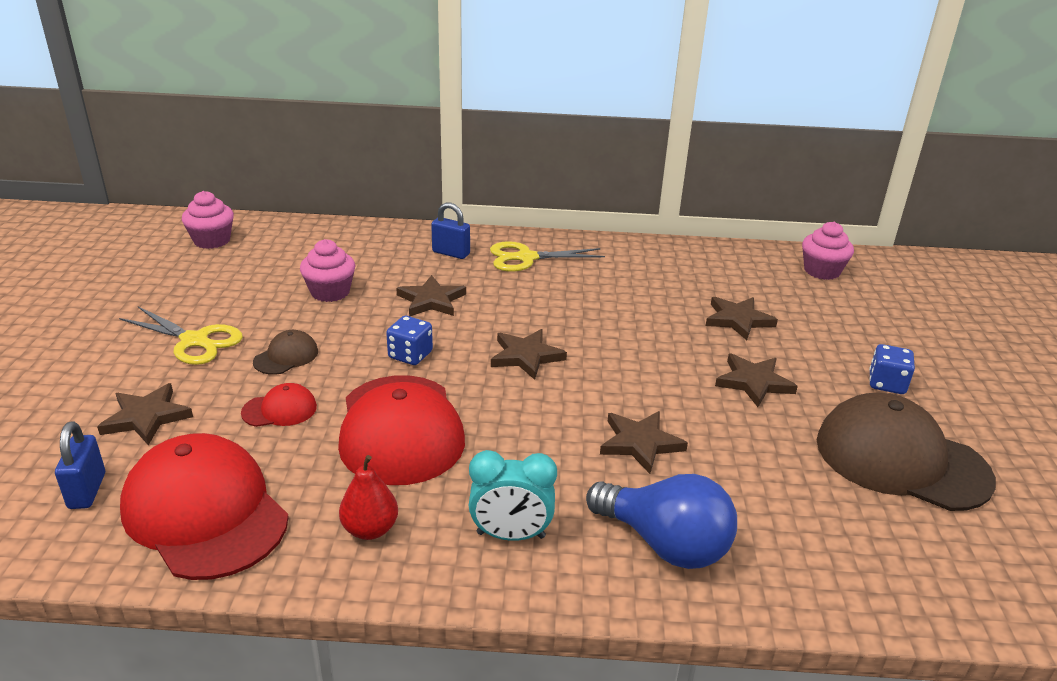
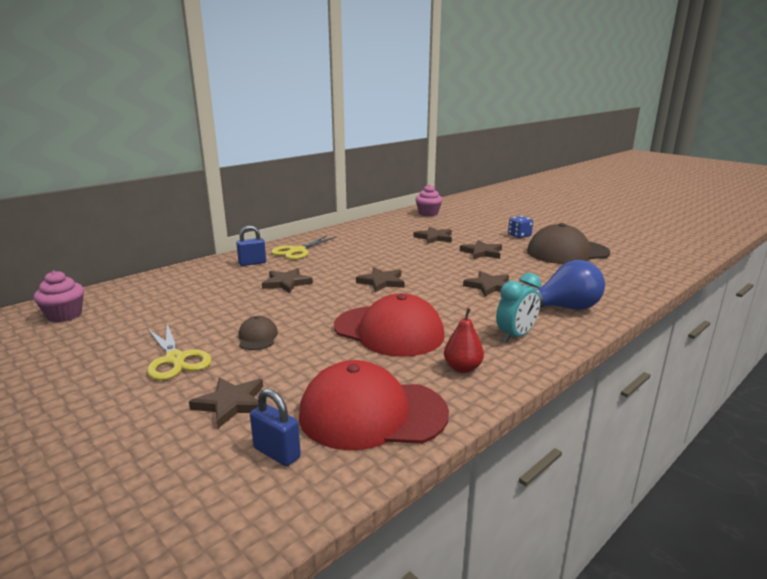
camera: 45 degrees left, 10 degrees down
yellow scissors [119,307,243,365] -> yellow scissors turned 75 degrees clockwise [147,324,212,380]
red cap [241,383,317,427] -> none
pink cupcake [300,239,355,302] -> none
blue dice [386,316,433,365] -> none

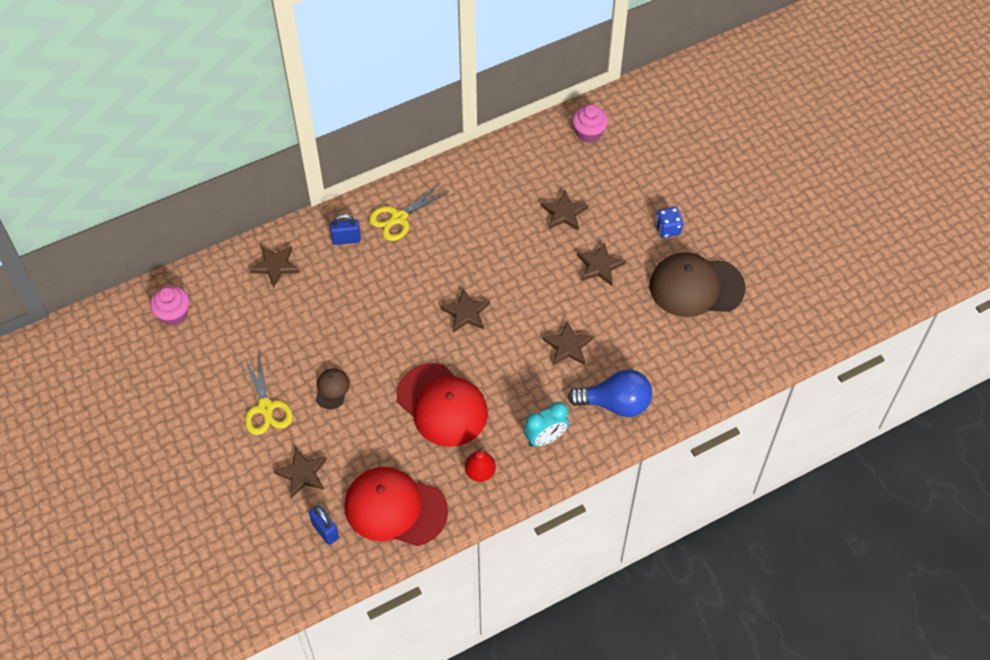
camera: 15 degrees right, 35 degrees up
brown star [262,268,313,293] -> brown star moved to [250,246,300,288]

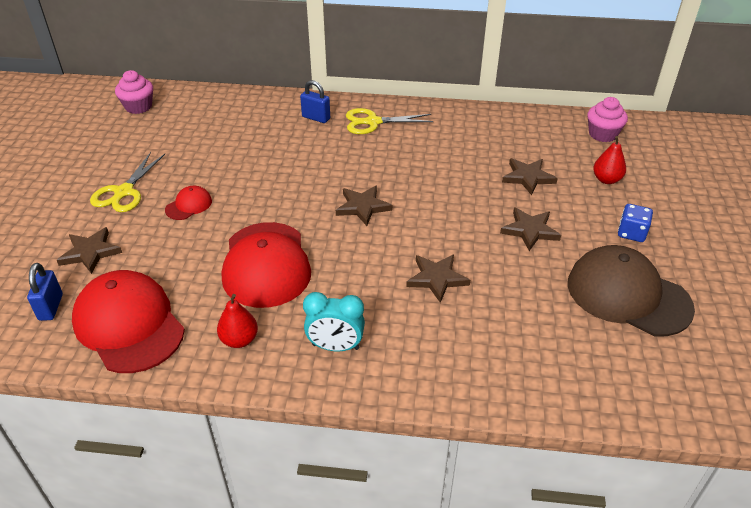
camera: 35 degrees right, 15 degrees down
brown star [250,246,300,288] -> none
brown cap [316,368,350,409] -> red cap [165,185,212,220]
blue light bulb [568,370,652,417] -> none
none -> red pear [593,136,626,184]

